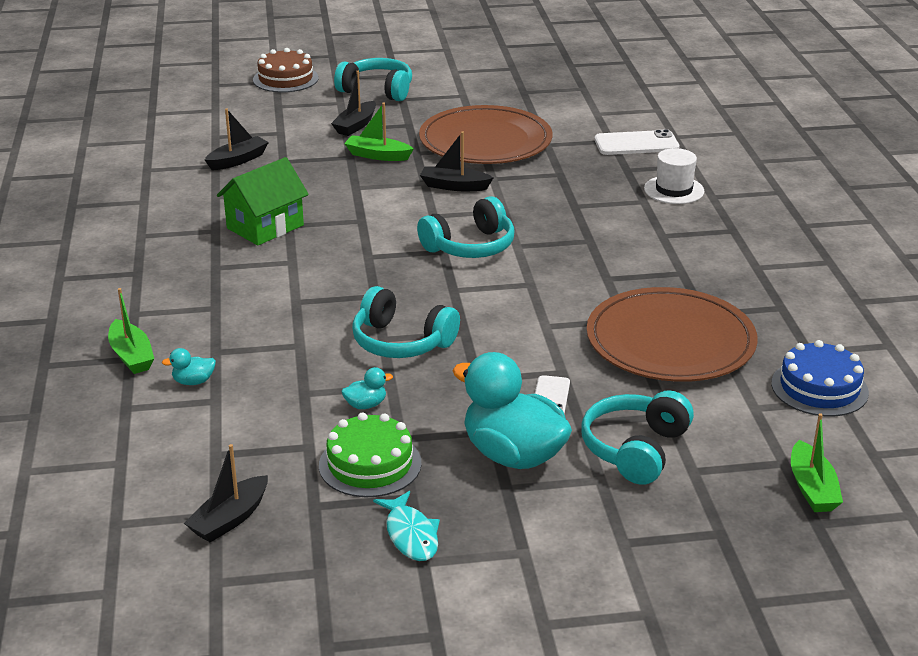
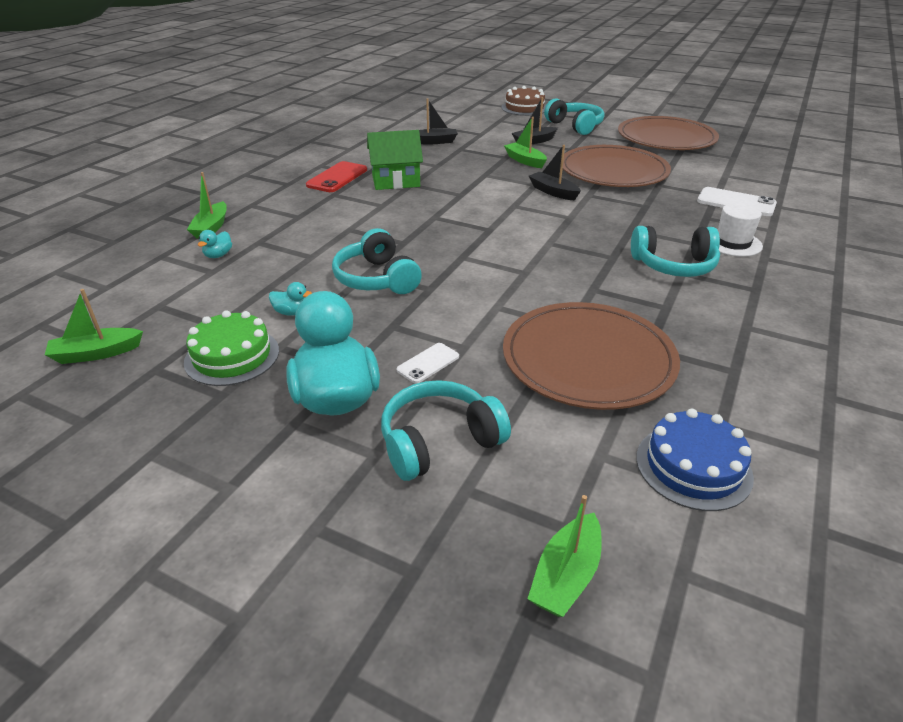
camera: 35 degrees right, 5 degrees up
turquoise duck [162,348,216,385] -> turquoise duck turned 90 degrees counterclockwise [198,230,232,258]
black boat [184,444,268,542] -> green boat [45,289,143,364]
turquoise fish [373,491,440,561] -> none
turquoise headphones [417,196,514,258] -> turquoise headphones moved to [631,226,720,277]
none -> red phone [306,161,367,192]
none -> brown plate [618,116,719,150]

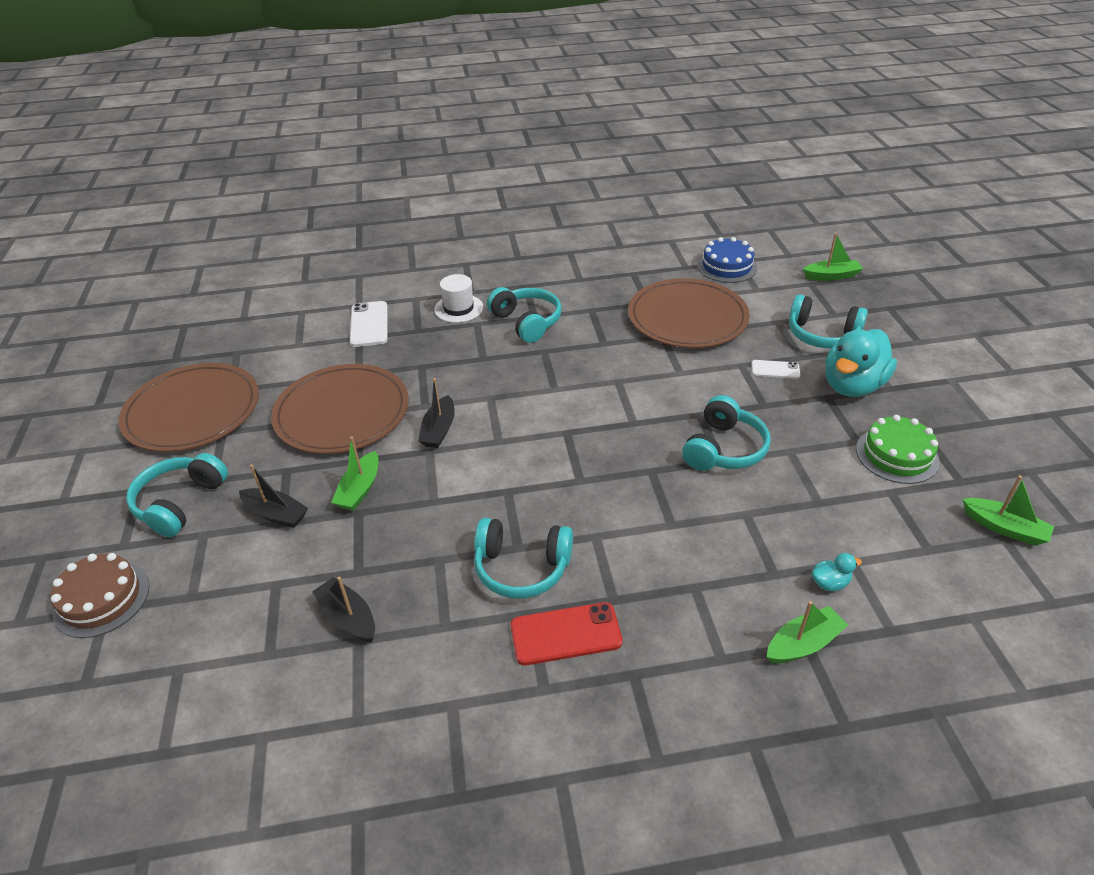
camera: 125 degrees left, 5 degrees up
turquoise duck [269,282,312,316] -> none
green house [367,130,423,190] -> turquoise headphones [474,518,573,599]

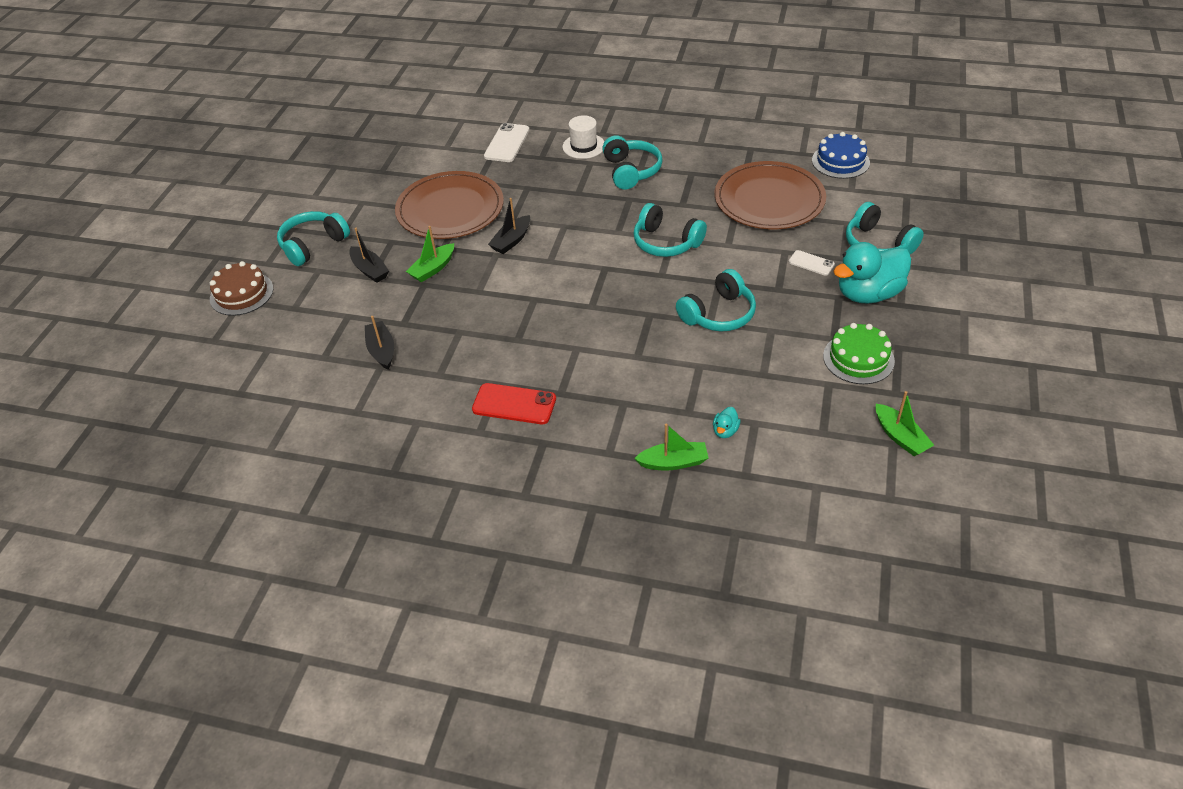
camera: 25 degrees right, 5 degrees up
brown plate [118,363,259,452] -> none
turquoise headphones [474,518,573,599] -> turquoise headphones moved to [633,203,707,257]
green boat [803,233,863,281] -> none
turquoise duck [812,553,862,591] -> turquoise duck turned 105 degrees clockwise [713,407,741,438]

